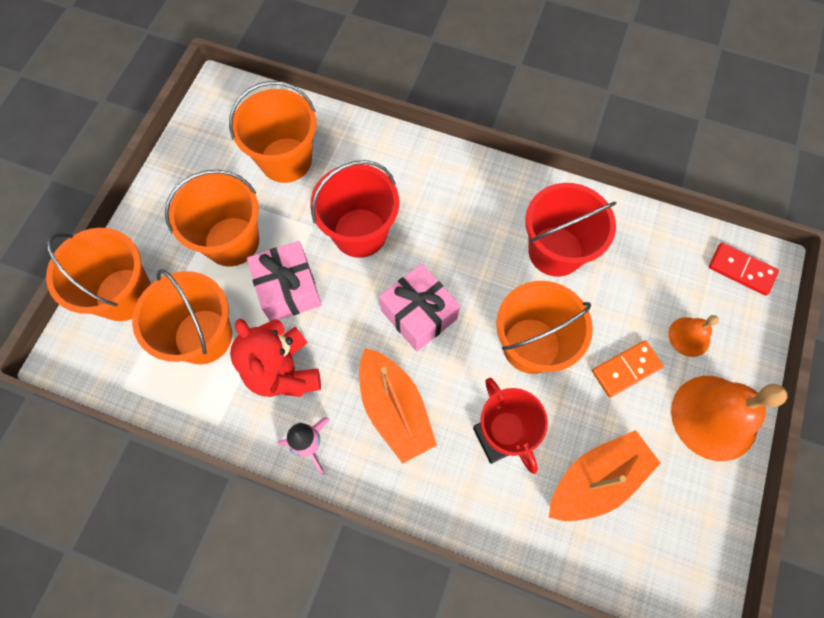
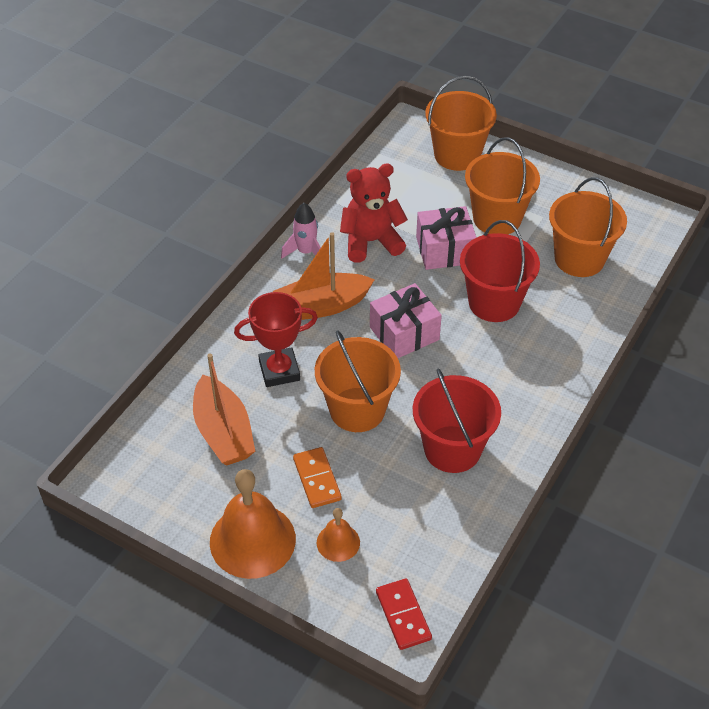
camera: 100 degrees right, 20 degrees down
orange bucket [132,269,232,364] -> none
red domino [709,243,779,296] -> red domino turned 60 degrees counterclockwise [376,578,432,650]

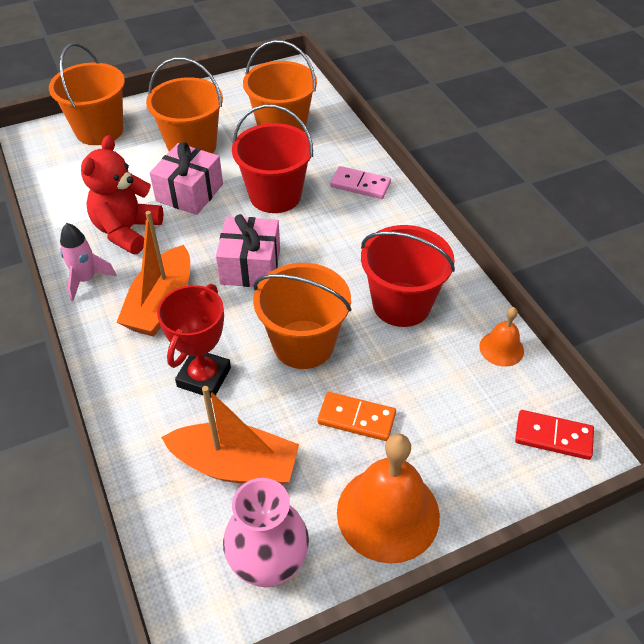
camera: 55 degrees left, 0 degrees up
orange bell [317,508,360,562] -> orange bell moved to [479,307,524,367]
none -> pink vase [223,478,309,587]
none -> pink domino [330,166,391,199]

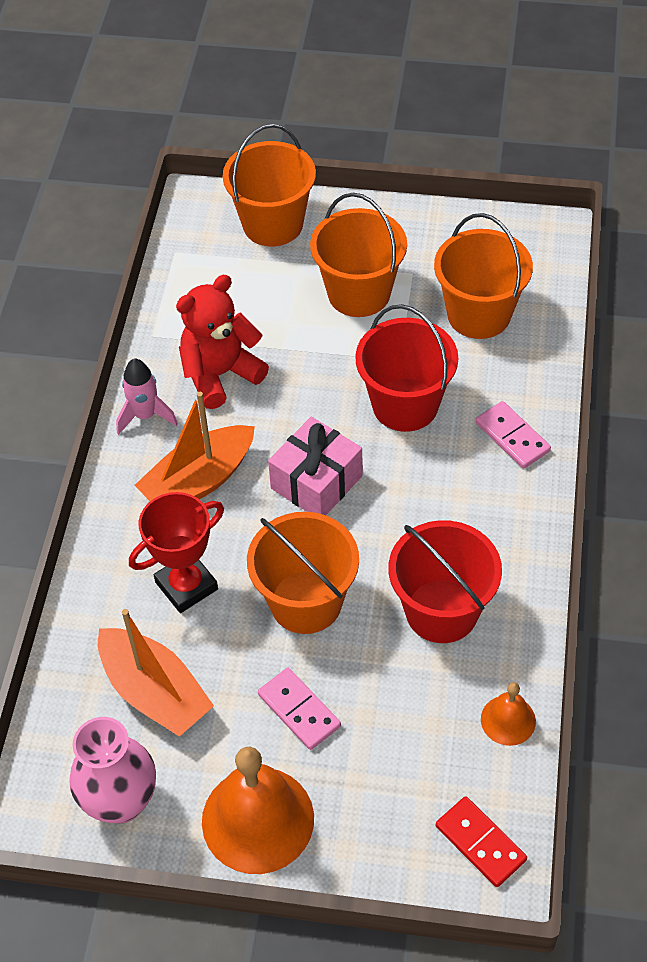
camera: 35 degrees right, 5 degrees up
pink gift [150,142,223,215] -> none
orange domino [317,392,396,441] -> pink domino [258,668,341,750]

